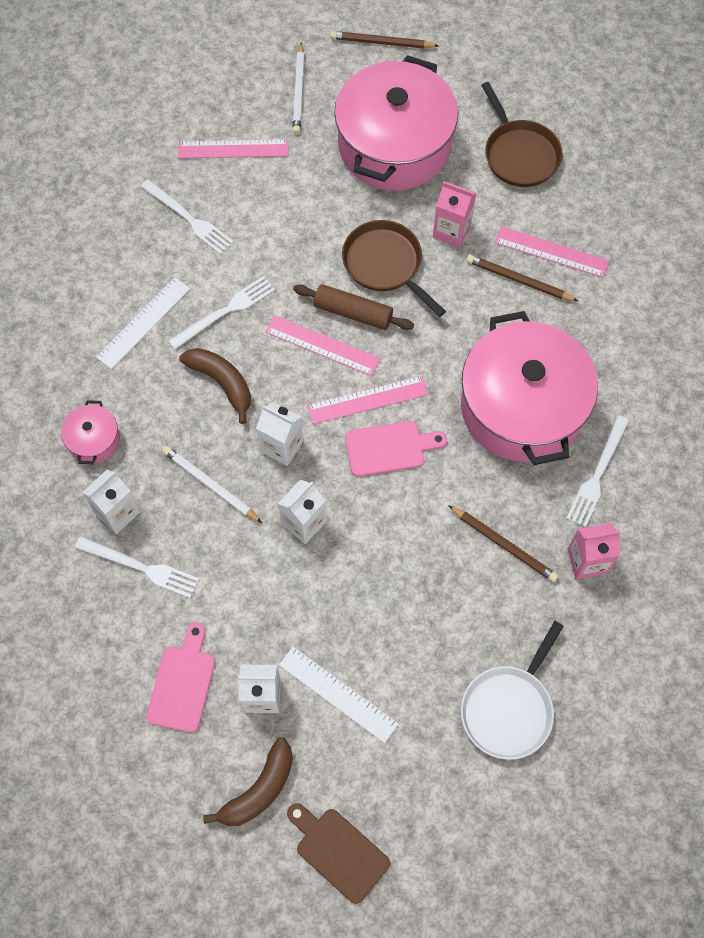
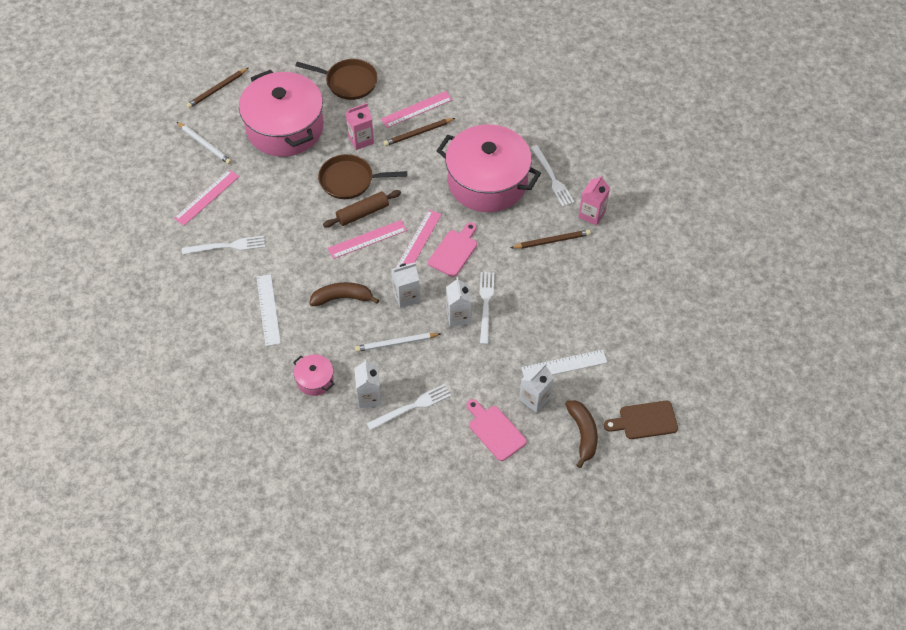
camera: 50 degrees left, 10 degrees down
white fork [168,276,275,350] -> white fork moved to [480,272,494,345]
white pan [461,621,564,760] -> none

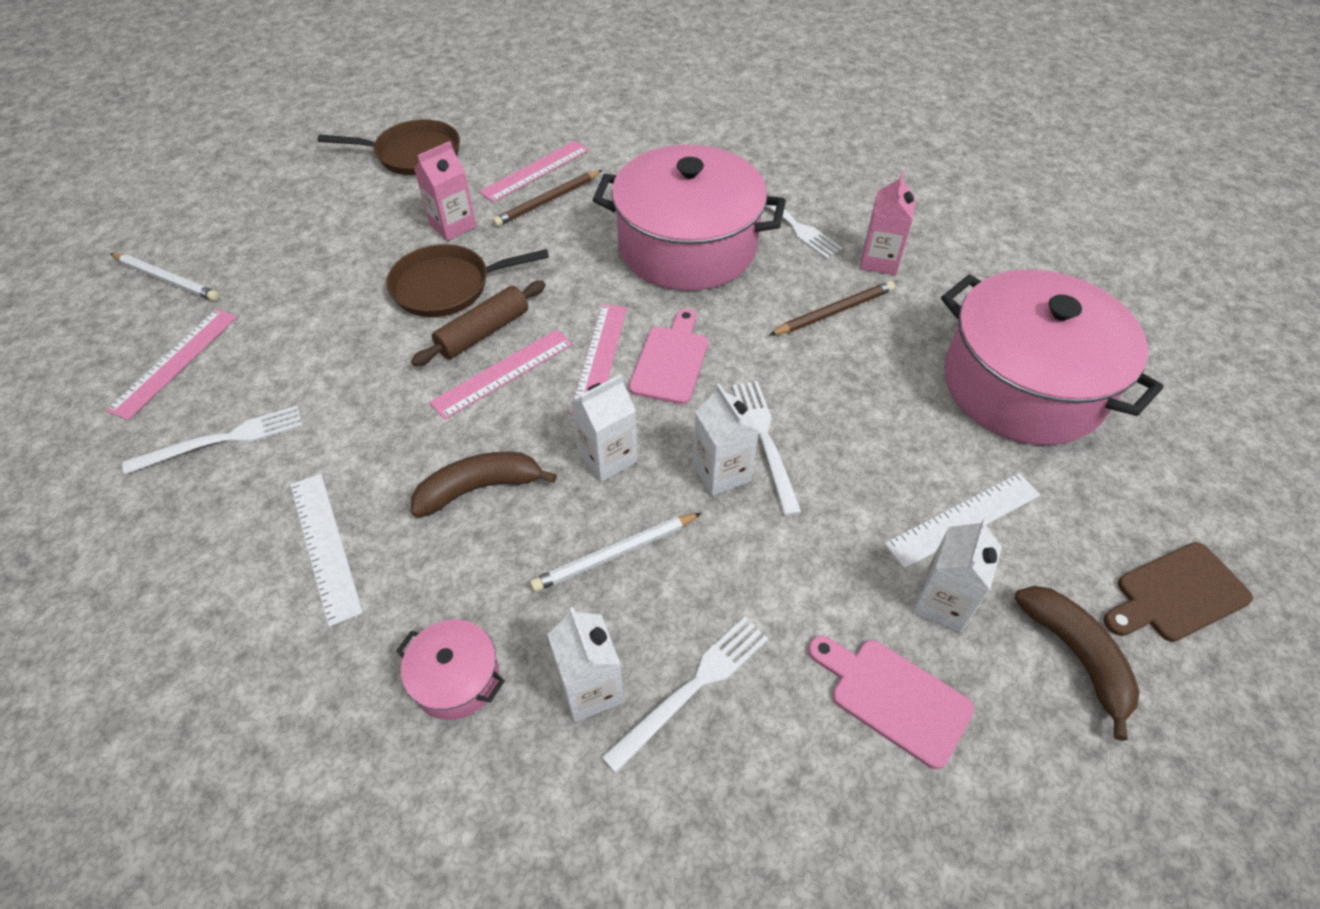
camera: 15 degrees left, 5 degrees down
brown pencil [186,68,248,108] -> none
pink pot [239,70,324,157] -> pink pot moved to [941,269,1163,445]

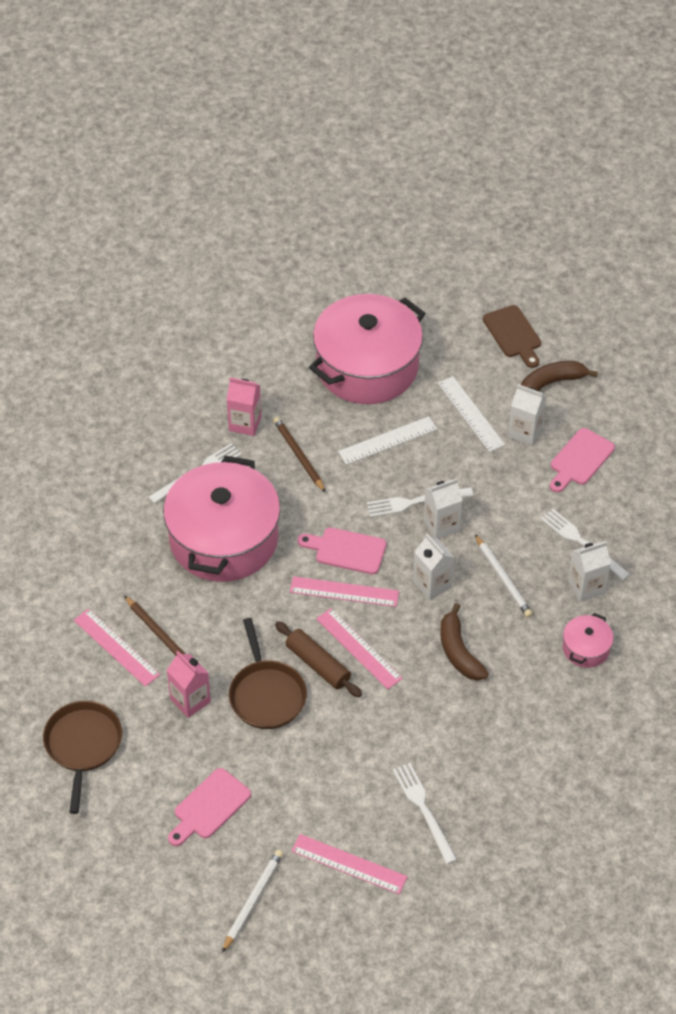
camera: 90 degrees left, 0 degrees up
white ruler [290,474,363,627] -> white ruler moved to [338,416,437,465]
none -> pink cutting board [168,768,251,846]

